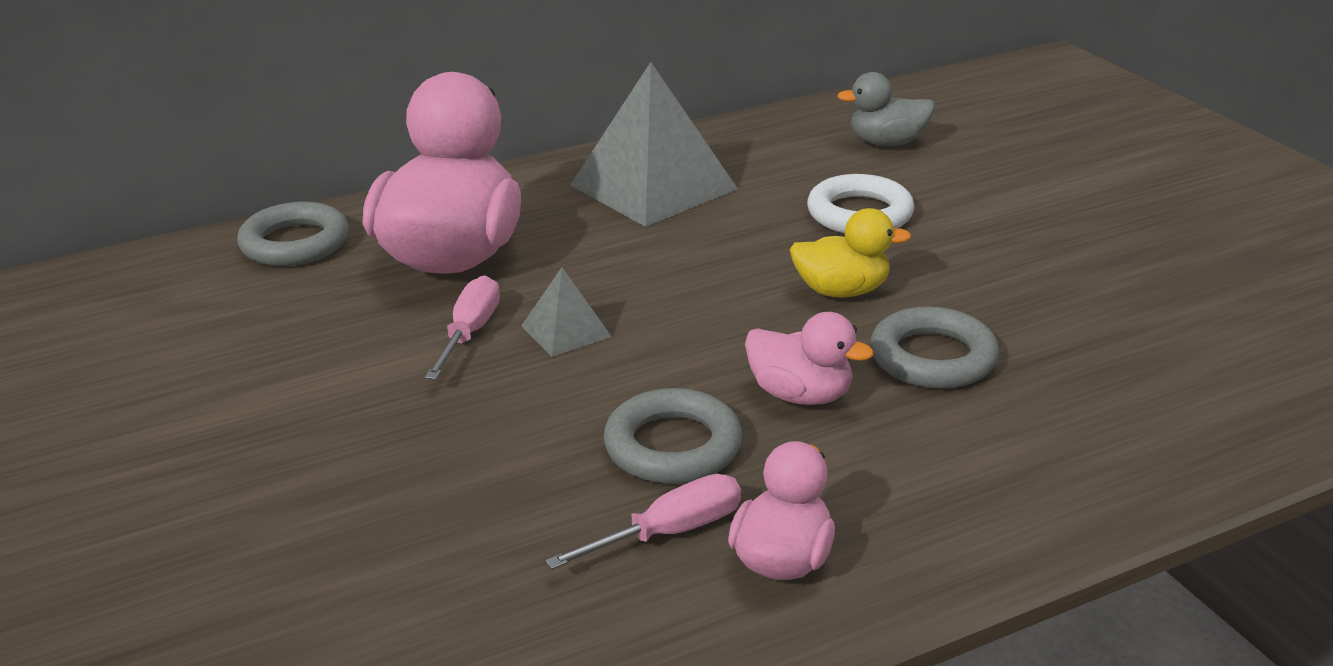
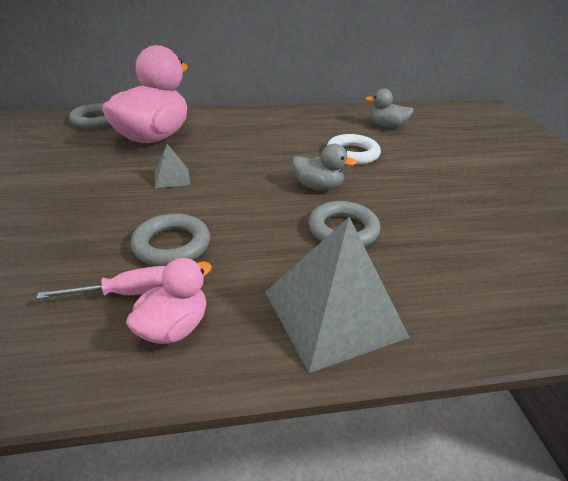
camera: 15 degrees right, 5 degrees up
pink screwdriver [425,275,500,380] -> none
grey pyramid [570,62,738,227] -> grey pyramid moved to [265,217,410,373]
pink duck [745,312,874,405] -> none
yellow duck [790,208,912,298] -> grey duck [292,144,357,190]

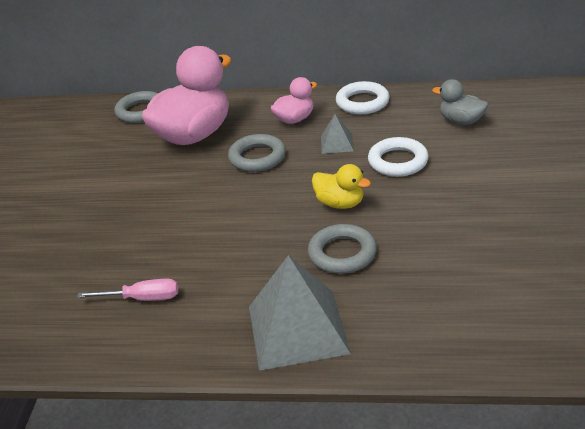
camera: 20 degrees right, 0 degrees up
pink duck [126,258,212,344] -> pink duck moved to [271,77,317,124]
grey ring [131,213,210,266] -> grey ring moved to [228,134,286,172]
grey pyramid [155,144,190,188] -> grey pyramid moved to [321,114,354,154]
grey duck [292,144,357,190] -> yellow duck [312,164,371,209]
none -> white ring [336,81,389,114]

